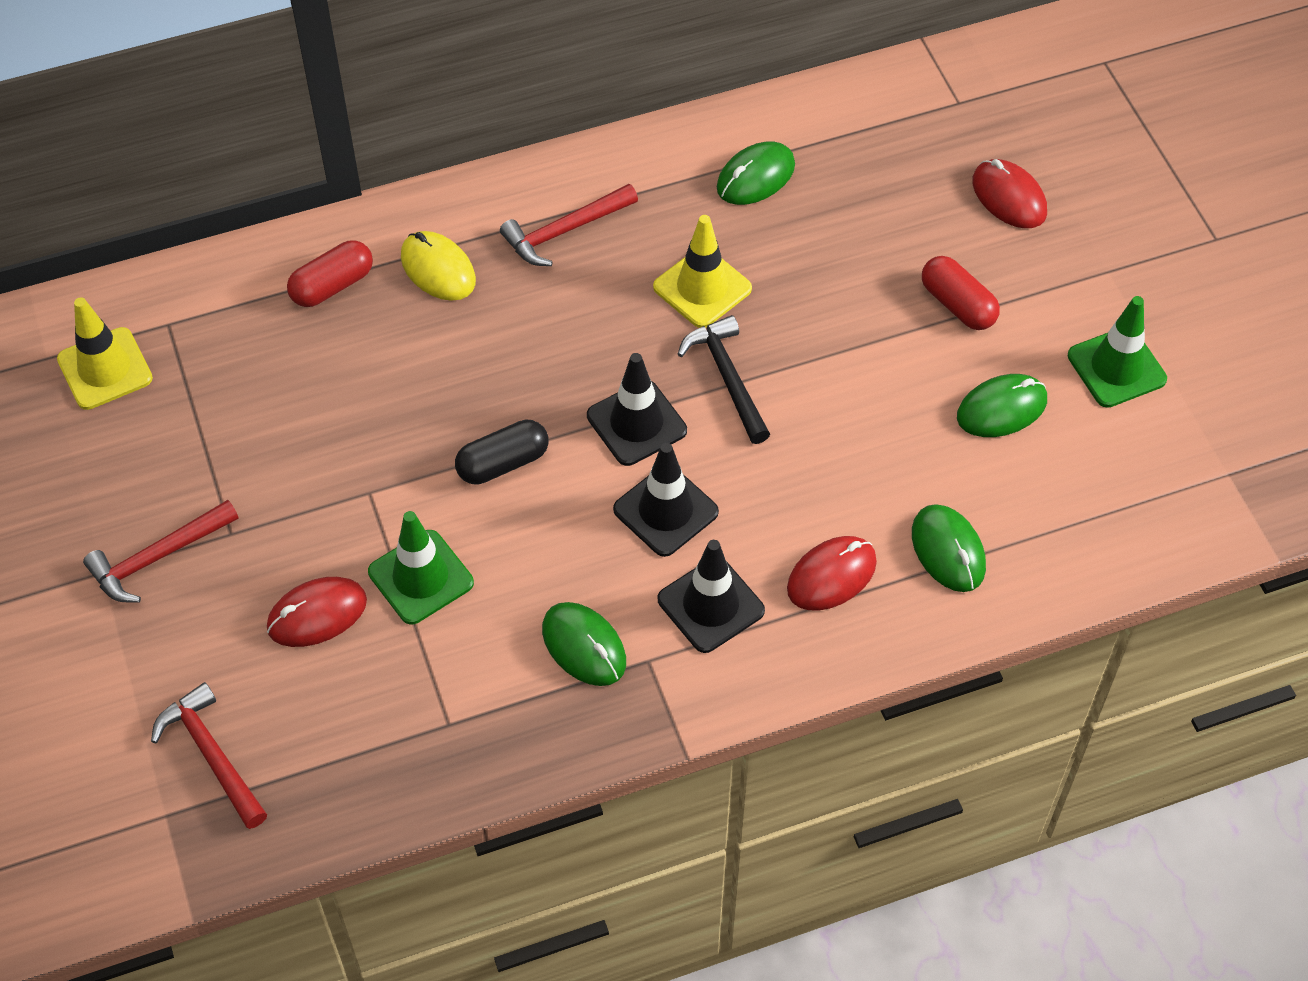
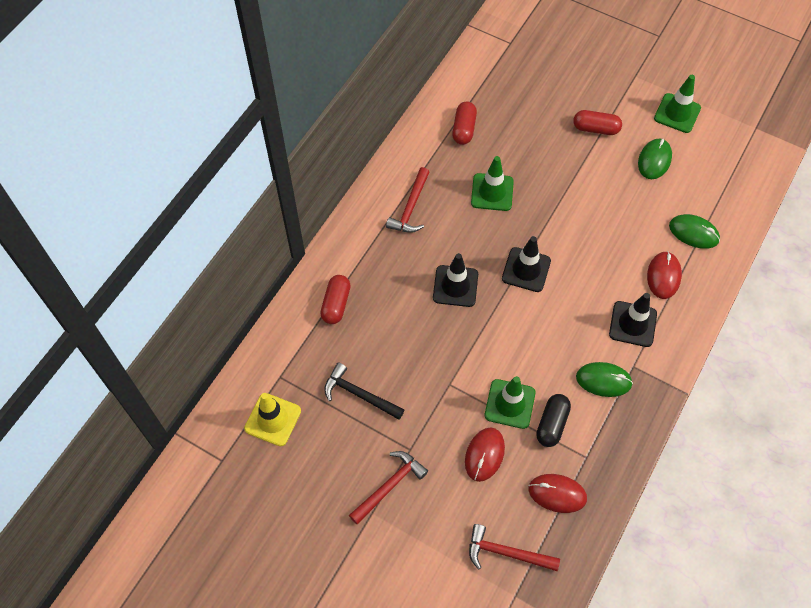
camera: 40 degrees left, 5 degrees up
red hammer [83,500,239,603] -> red hammer turned 150 degrees counterclockwise [349,451,428,524]
yellow mouse [401,231,476,301] -> none
black capsule [455,419,548,485] -> black capsule moved to [536,394,571,447]
black traffic cone [613,443,719,557] -> black traffic cone moved to [433,253,478,307]
yellow traffic cone [653,215,752,328] -> green traffic cone [471,156,514,211]
black hammer [678,315,770,444] -> black hammer moved to [324,363,405,420]
green mouse [717,141,795,205] -> red capsule [452,101,477,145]
red mouse [972,159,1047,228] -> red mouse moved to [529,474,587,513]

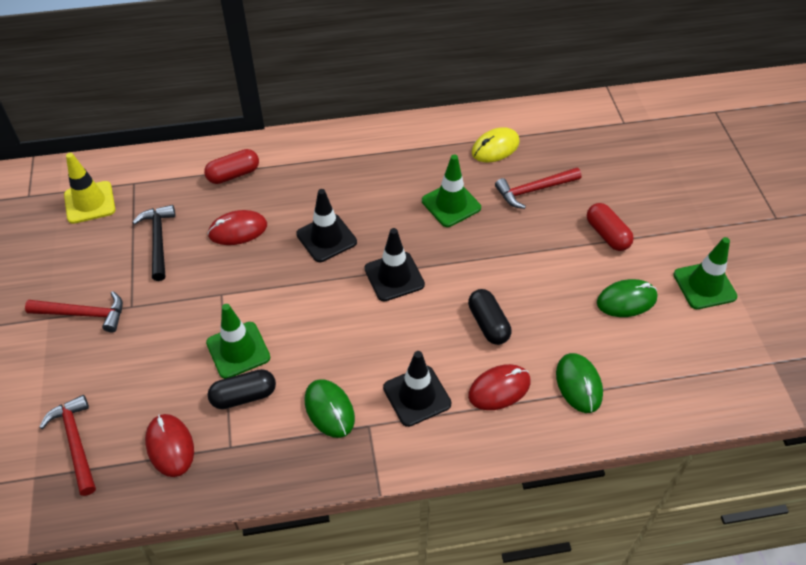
camera: 50 degrees right, 10 degrees down
red hammer [386,167,430,233] -> red hammer moved to [495,168,581,209]
red capsule [452,101,477,145] -> yellow mouse [472,127,520,163]
red mouse [465,427,505,482] -> red mouse moved to [208,210,267,245]
none -> black capsule [468,289,511,345]

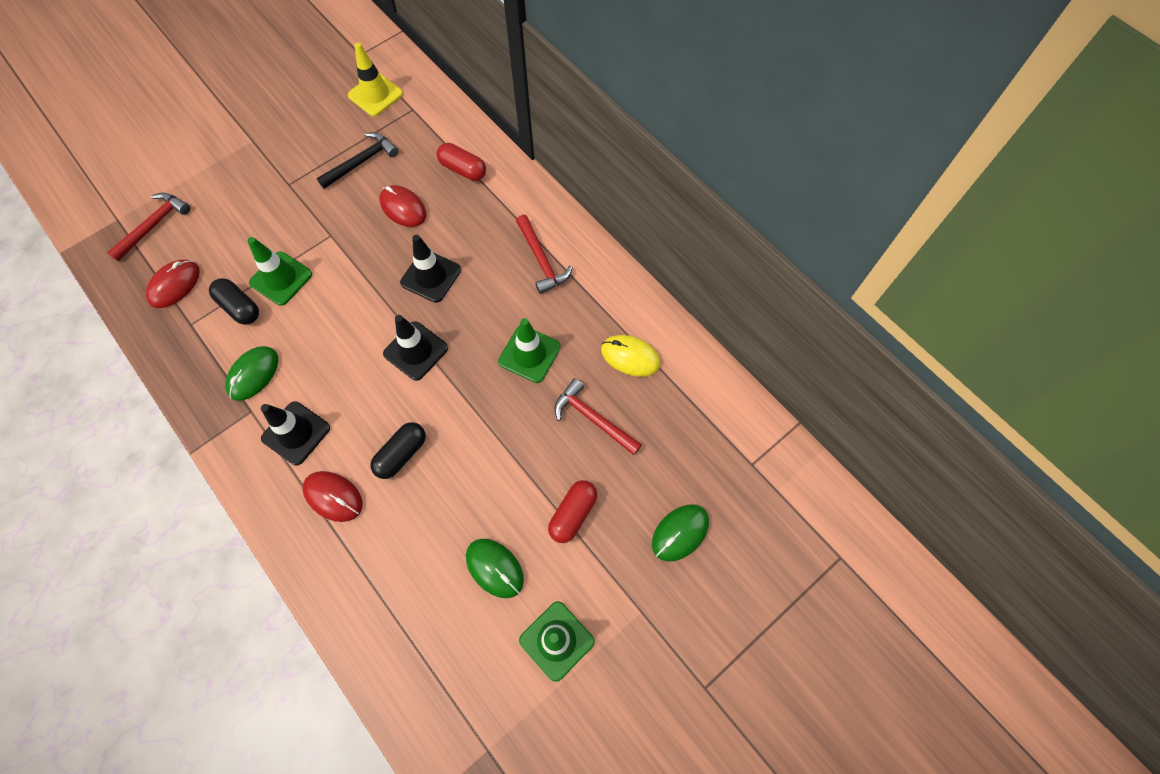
camera: 60 degrees right, 15 degrees up
red hammer [25,291,123,332] -> red hammer moved to [516,215,573,294]
green mouse [556,353,603,413] -> green mouse moved to [652,504,709,562]

